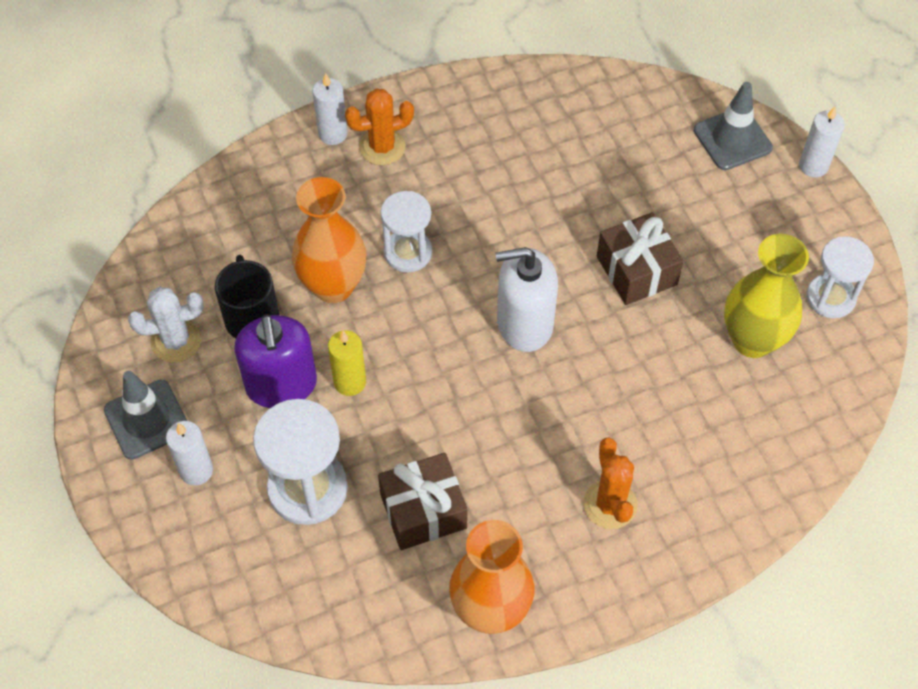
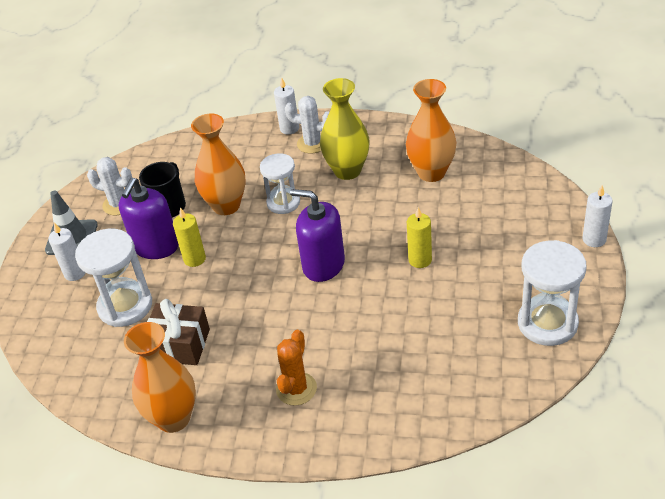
camera: 35 degrees right, 15 degrees down
orange cactus [345,89,414,165] -> white cactus [285,96,329,153]
white soap dispenser [495,247,558,352] -> purple soap dispenser [290,189,345,282]
brown gift [597,212,684,305] -> yellow candle [407,207,432,268]
grey traffic cone [694,82,773,170] -> none
yellow vase [724,234,809,358] -> yellow vase moved to [320,78,370,180]
white hourglass [807,236,874,318] -> white hourglass [518,240,587,346], size x1.50
none -> orange vase [406,79,456,182]

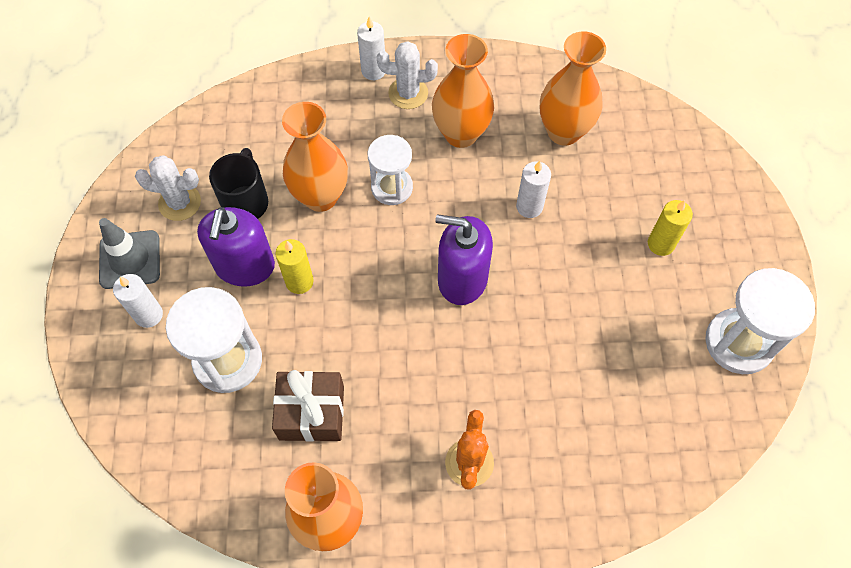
camera: 15 degrees left, 20 degrees up
yellow vase [320,78,370,180] -> orange vase [432,34,494,148]
yellow candle [407,207,432,268] -> yellow candle moved to [648,200,693,256]
white candle [582,185,613,247] -> white candle moved to [516,160,551,218]

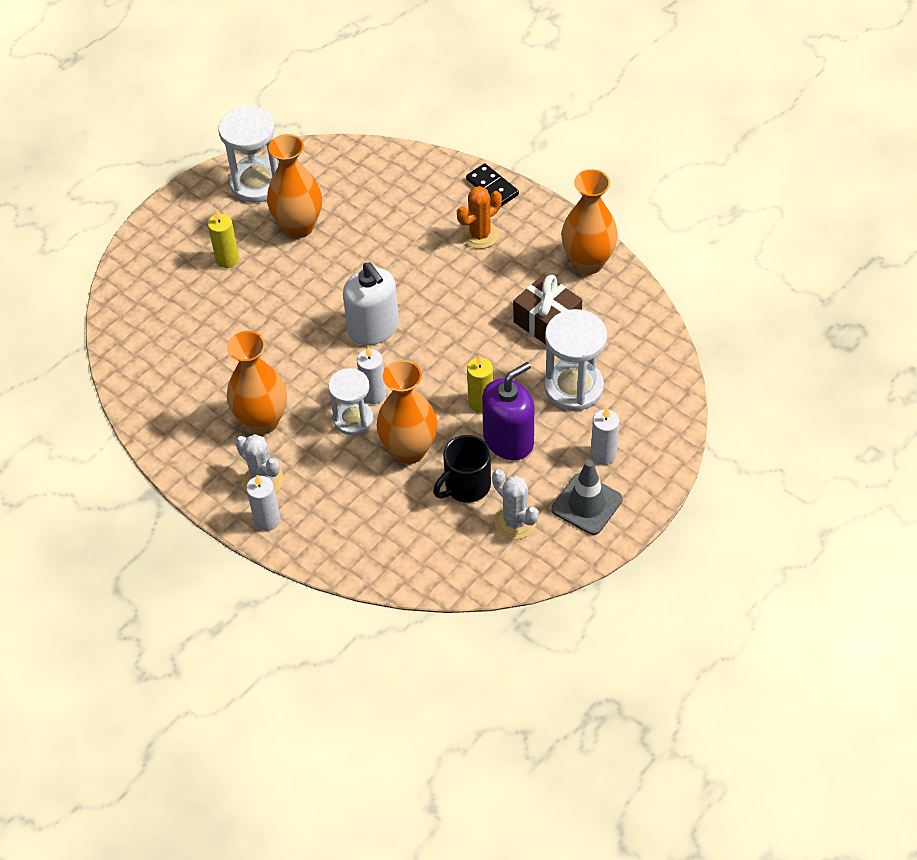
camera: 135 degrees left, 10 degrees down
purple soap dispenser [436,214,493,305] -> white soap dispenser [343,262,399,345]
white candle [516,160,551,218] -> white candle moved to [357,347,386,404]
orange vase [540,31,606,146] -> orange vase moved to [267,134,322,238]
none -> black domino [466,163,519,206]

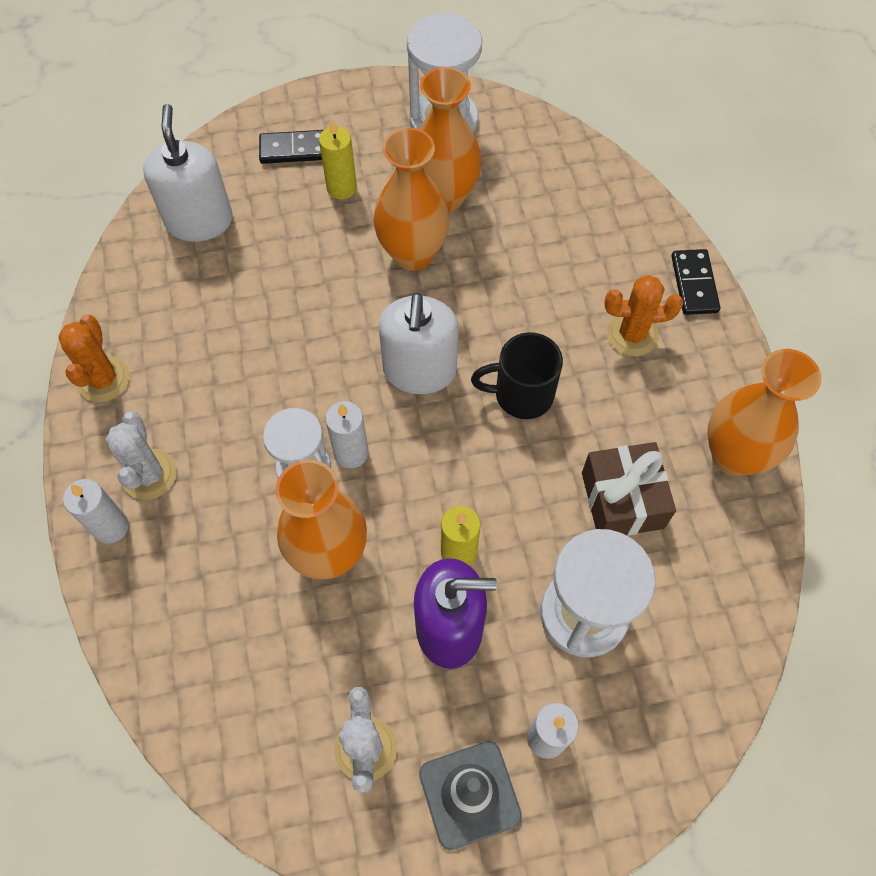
camera: 35 degrees right, 10 degrees up
orange vase [227,331,287,435] -> orange vase moved to [373,128,450,271]
black mug [433,435,491,503] -> black mug moved to [471,332,563,419]
none -> orange cactus [58,315,130,402]
none -> white soap dispenser [143,104,233,242]
none -> black domino [259,130,323,164]

